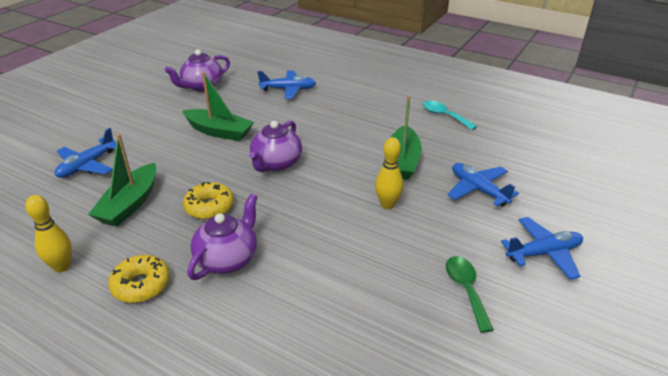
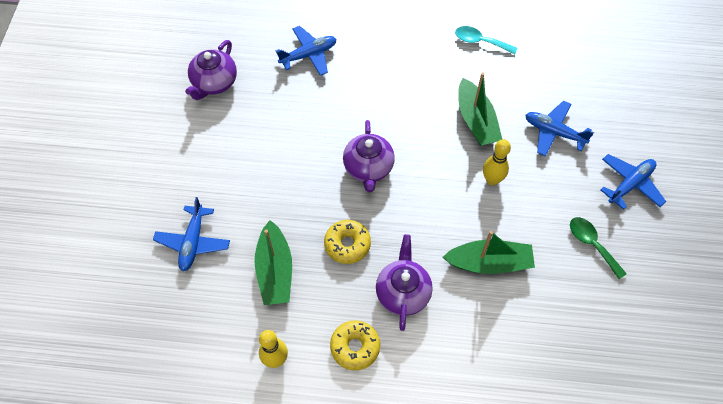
camera: 25 degrees left, 25 degrees up
green boat [182,72,254,141] -> green boat moved to [443,231,535,274]

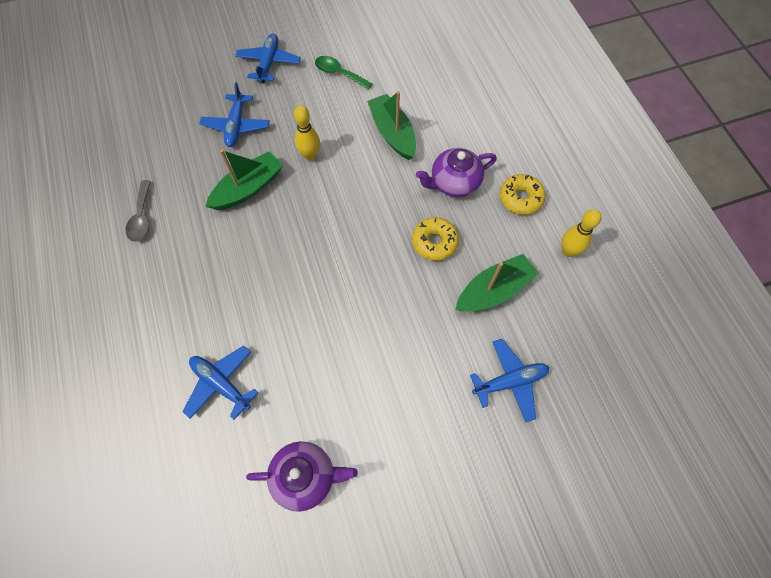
camera: 115 degrees left, 5 degrees up
purple teapot [343,120,395,192] -> none
turquoise spoon [455,26,517,54] -> grey spoon [126,180,151,242]
green spoon [570,217,627,279] -> green spoon turned 90 degrees clockwise [315,56,372,90]
blue plane [601,154,666,210] -> blue plane turned 75 degrees clockwise [235,34,301,83]

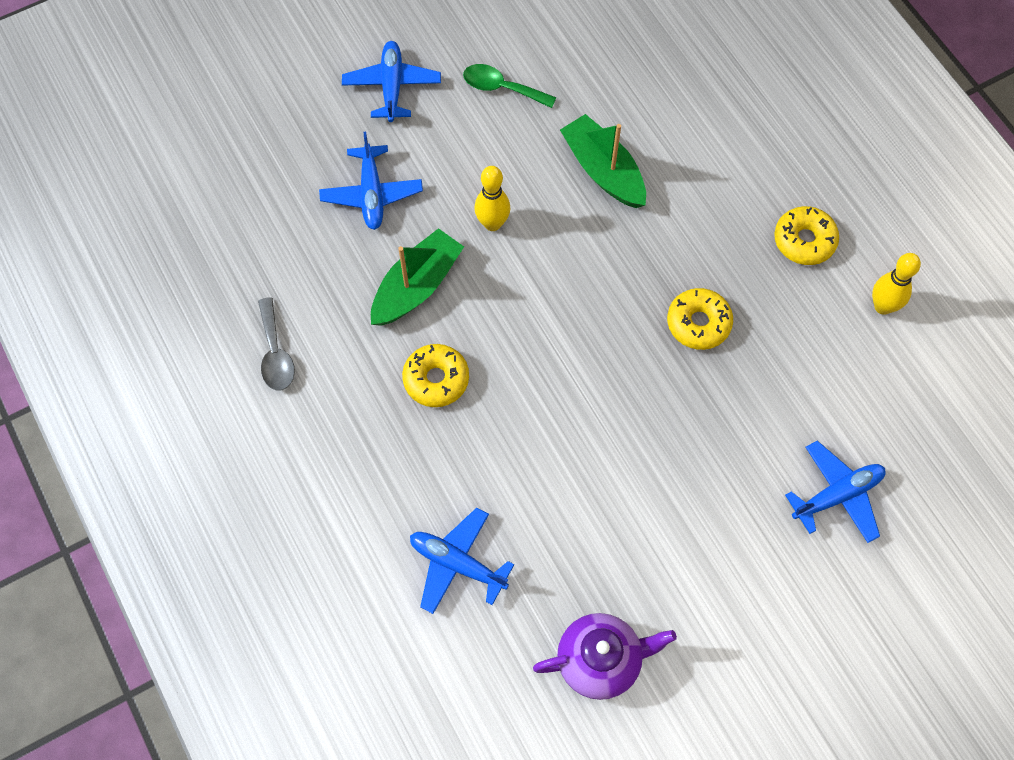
camera: 10 degrees left, 0 degrees up
purple teapot [416,148,497,197] -> none
green boat [455,254,538,312] -> none
none -> yellow donut [402,344,469,407]

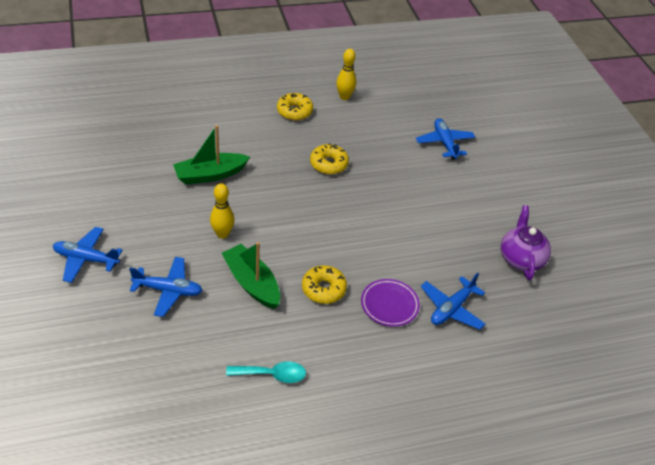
camera: 80 degrees left, 20 degrees down
grey spoon [258,297,295,391] -> turquoise spoon [226,361,306,383]
green spoon [463,64,556,108] -> none
none -> purple plate [361,279,420,327]

